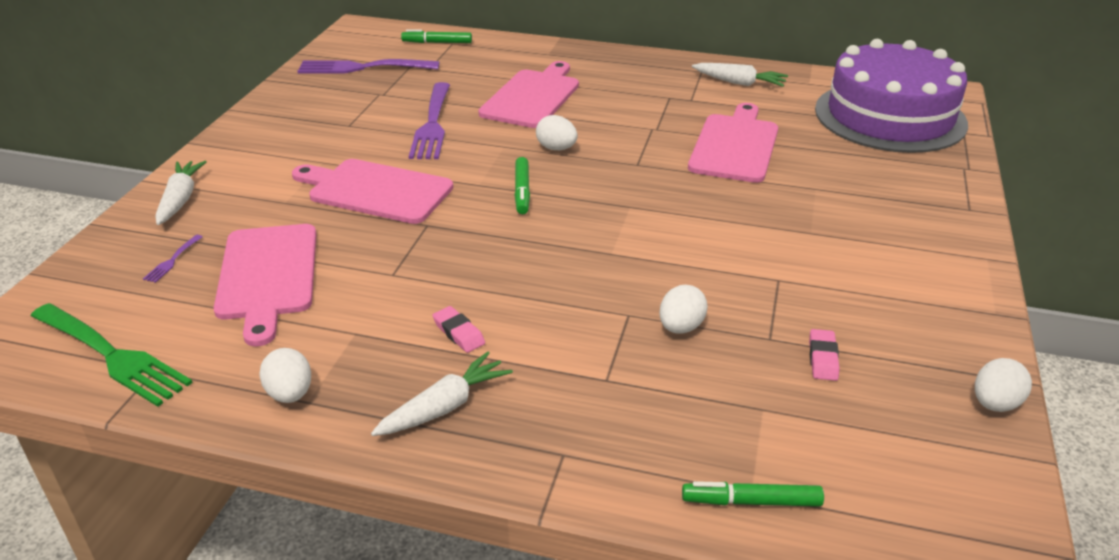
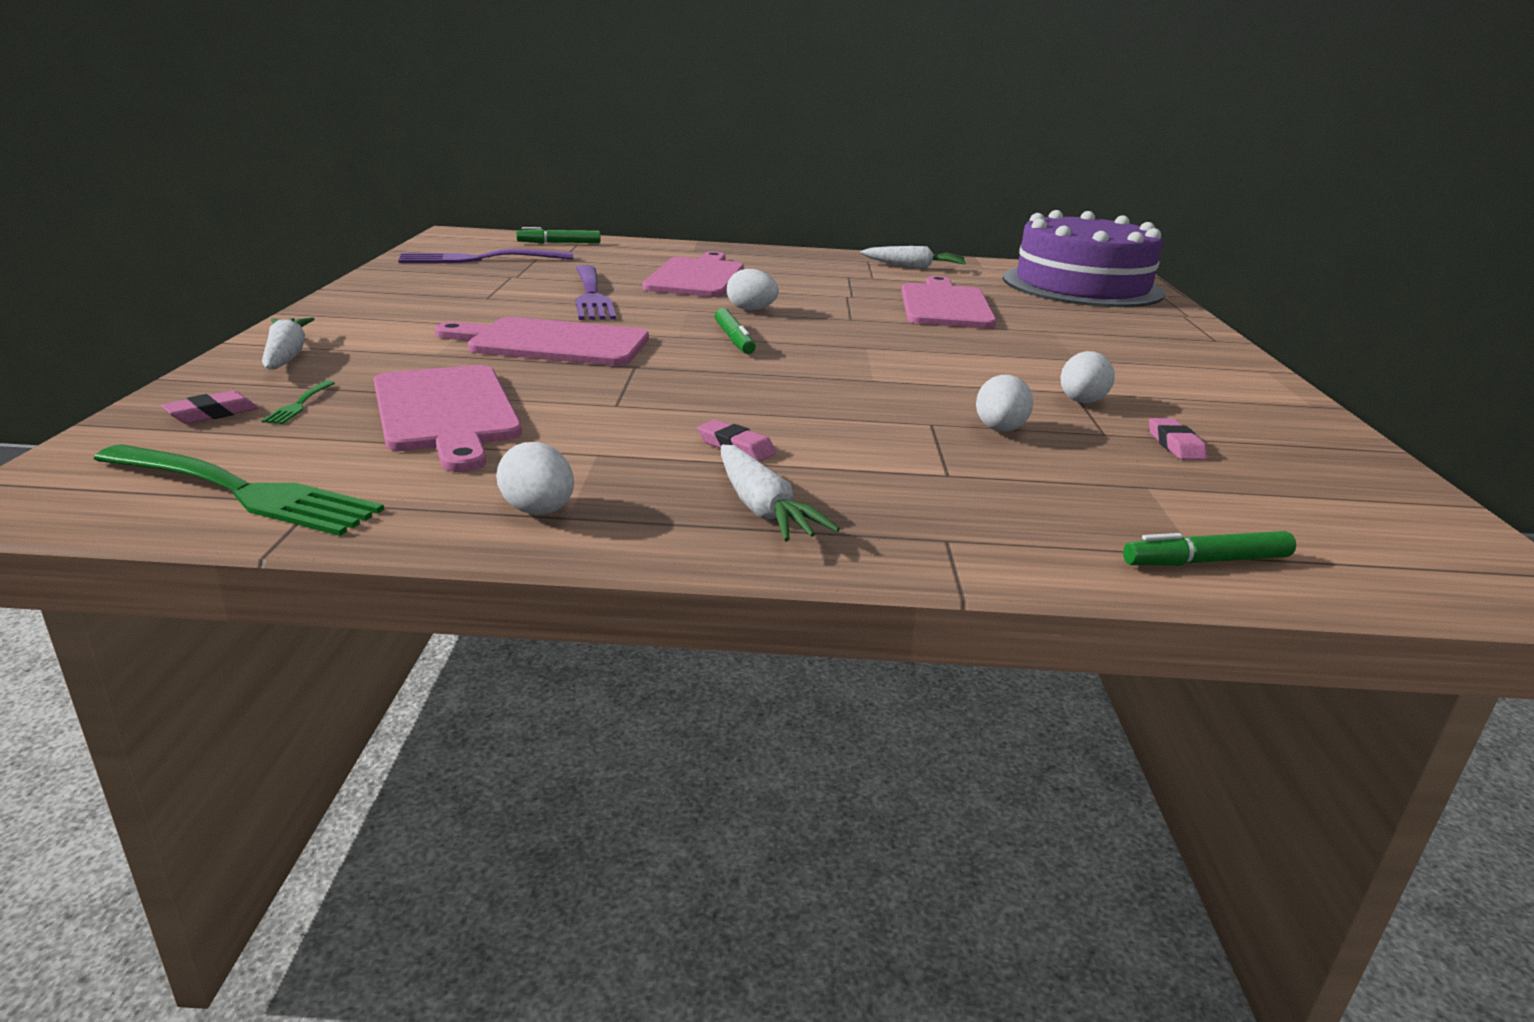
camera: 15 degrees left, 10 degrees down
purple fork [143,235,203,283] -> green fork [261,380,335,424]
white carrot [371,351,513,436] -> white carrot turned 120 degrees clockwise [721,445,840,541]
white egg [975,358,1032,412] -> white egg moved to [1061,351,1115,403]
none -> pink eraser [161,390,259,424]

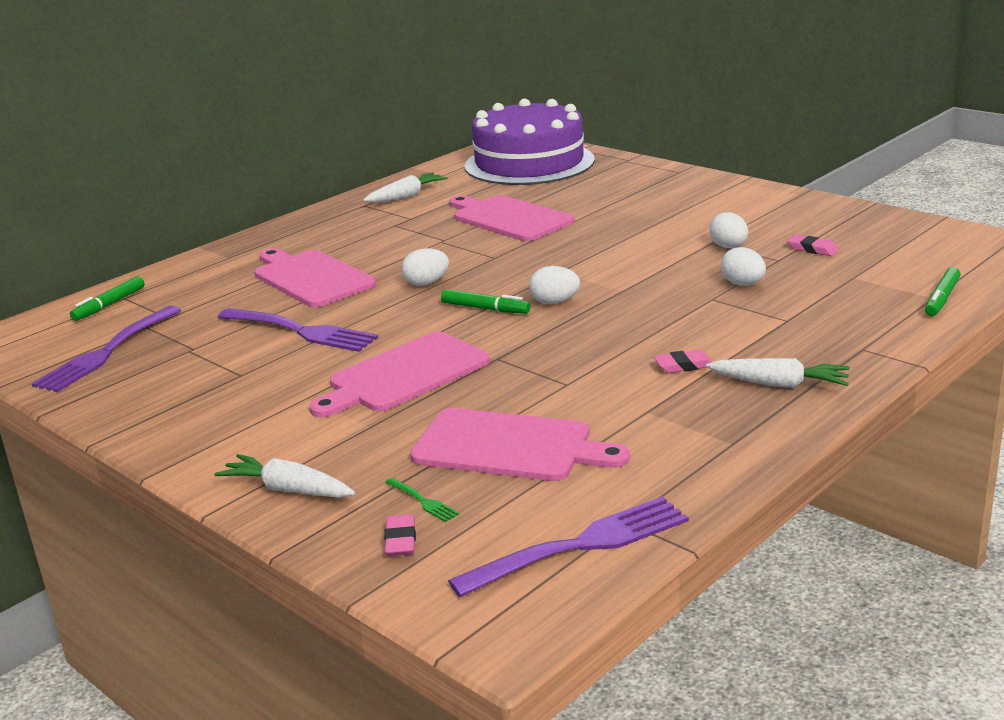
camera: 45 degrees left, 0 degrees up
green fork [94,444,384,536] -> purple fork [448,496,689,597]
white egg [496,442,574,515] -> white egg moved to [529,266,580,304]

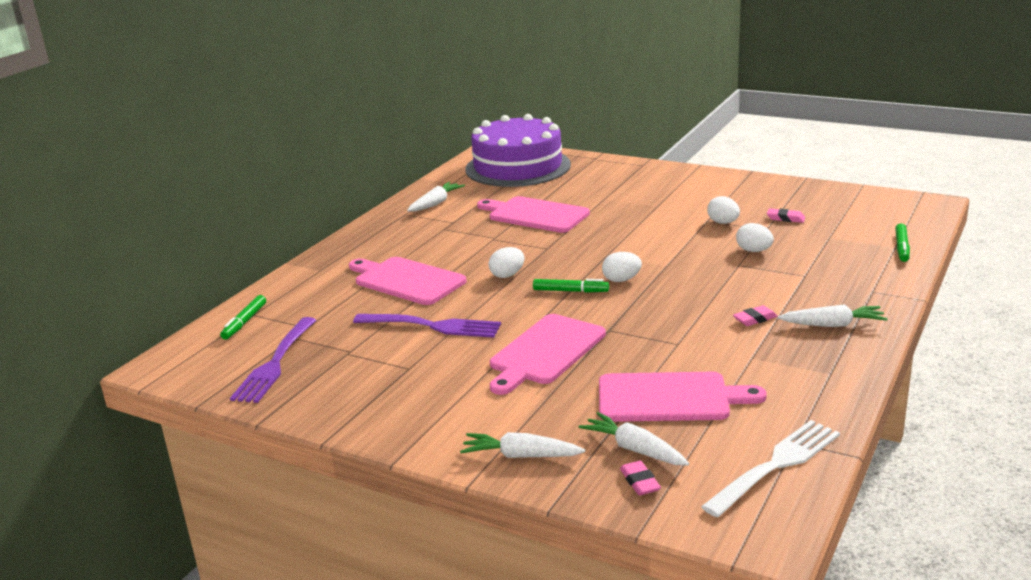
camera: 15 degrees left, 0 degrees up
green fork [385,478,459,522] -> white carrot [579,412,689,466]
purple fork [448,496,689,597] -> white fork [701,420,840,517]

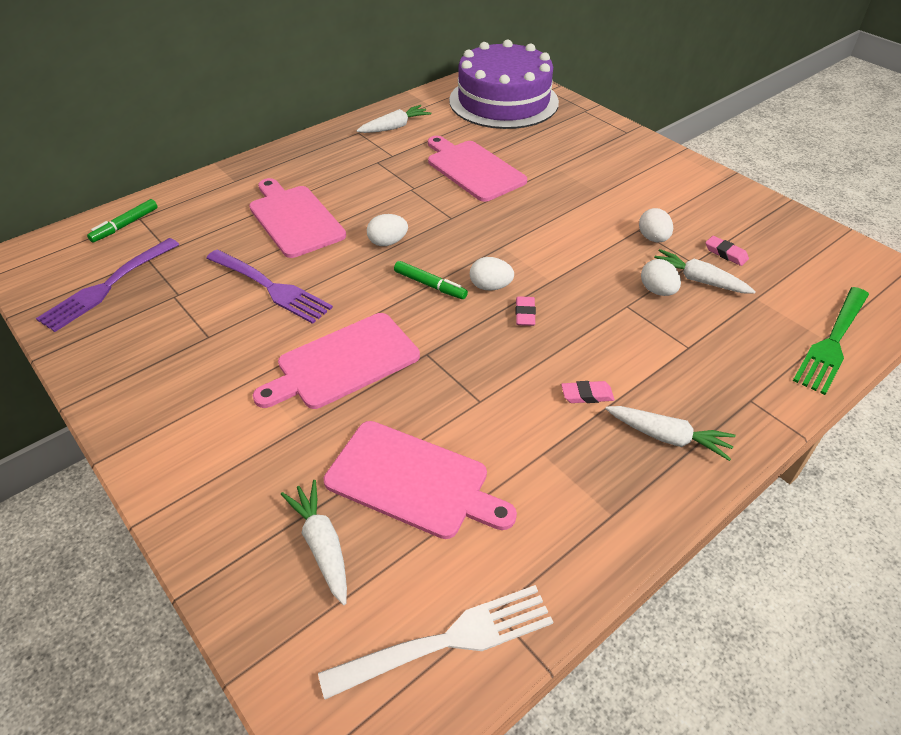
camera: 20 degrees right, 20 degrees up
white carrot [460,432,585,458] -> white carrot moved to [654,249,756,294]
pink eraser [620,461,661,495] -> pink eraser moved to [516,296,536,326]
green marker [895,223,910,262] -> green fork [793,287,869,395]

